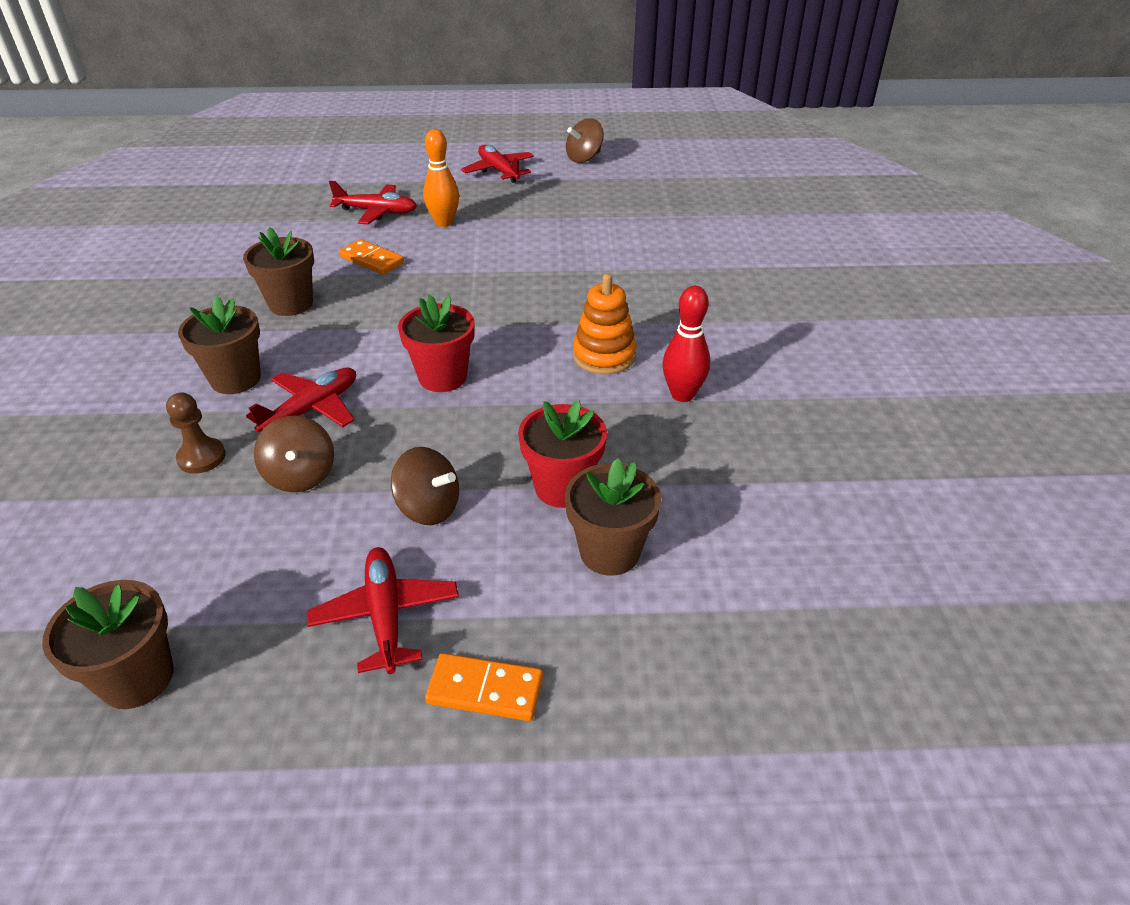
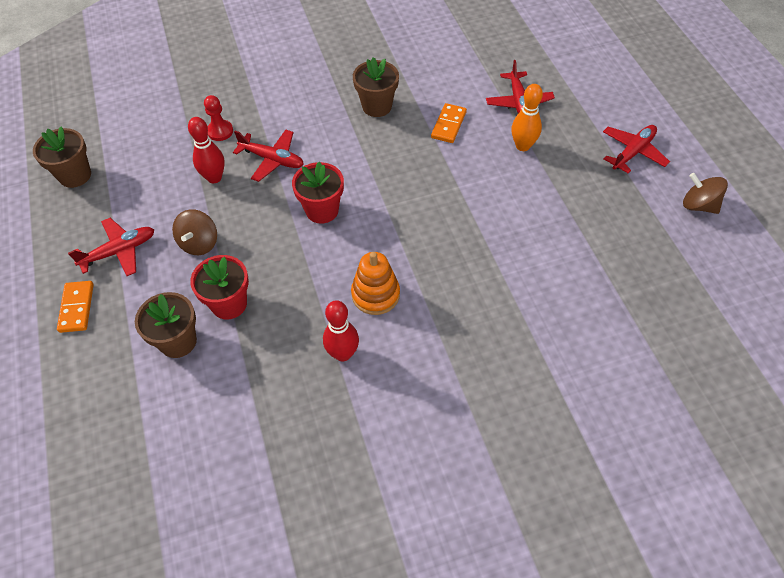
camera: 75 degrees right, 15 degrees up
brown pawn [166,393,226,474] -> red pawn [204,95,233,141]
brown flower pot [178,295,261,394] -> none
brown spinning top [254,416,334,492] -> red bowling pin [188,117,225,183]

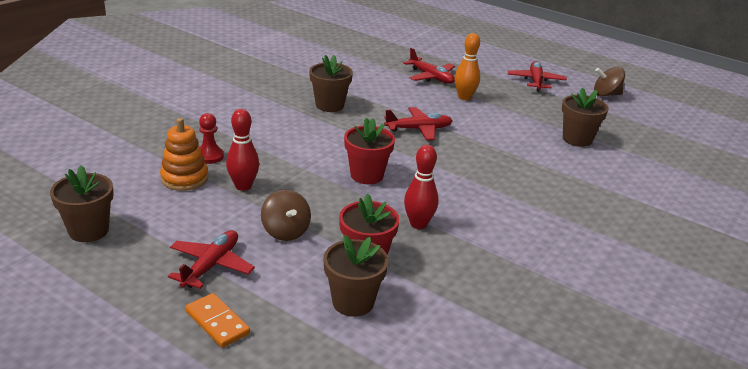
camera: 40 degrees left, 25 degrees down
red plane [233,130,304,182] -> red plane moved to [384,107,453,140]
red bowling pin [323,300,359,362] -> red bowling pin moved to [404,145,439,229]
orange stacking toy [351,252,400,315] -> orange stacking toy moved to [160,118,208,191]
orange domino [431,103,467,143] -> none
none -> brown flower pot [562,88,609,147]

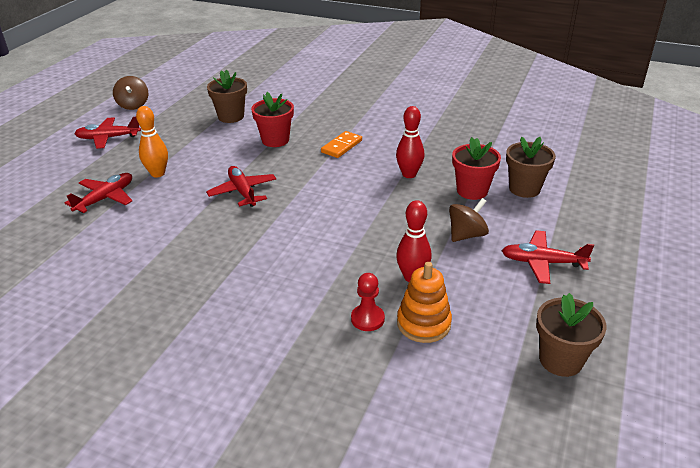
camera: 100 degrees left, 5 degrees up
orange domino [185,293,250,348] -> orange domino moved to [321,131,362,158]
brown flower pot [309,55,353,112] -> none
red flower pot [344,118,395,184] -> red flower pot moved to [251,92,294,147]

